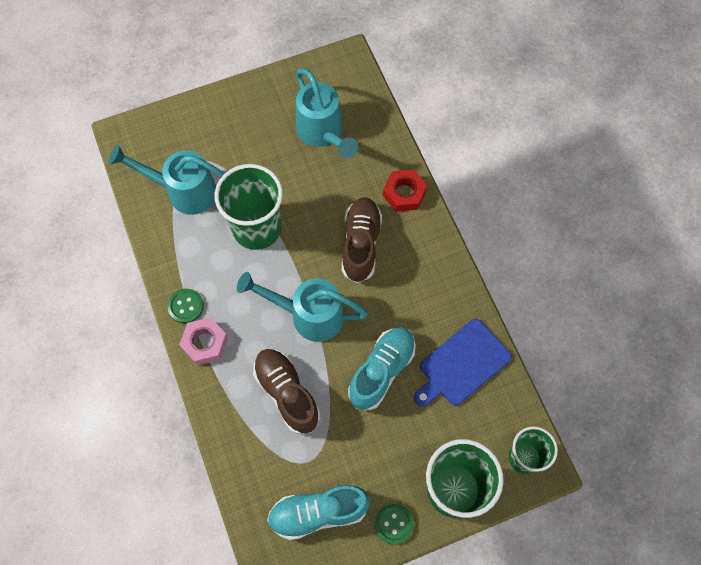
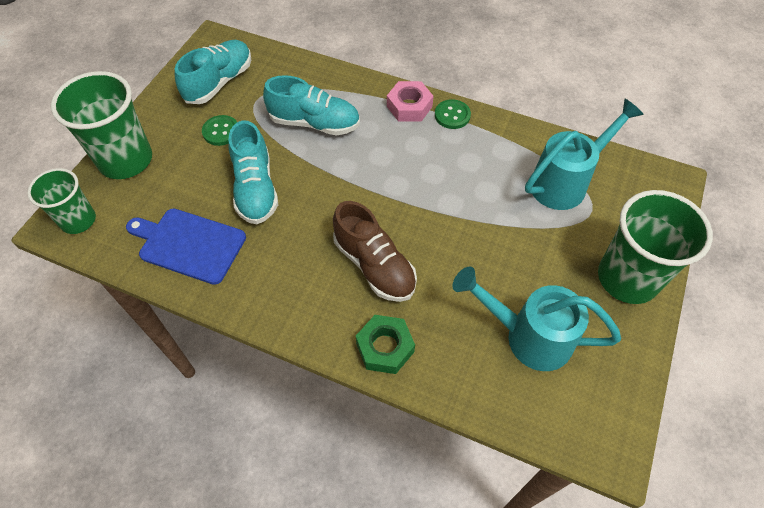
camera: 135 degrees right, 10 degrees down
green cup [215,164,283,250] -> green cup moved to [598,190,713,304]
turquoise watering can [237,272,368,342] -> none
brown shoe [253,349,320,434] -> turquoise shoe [263,75,360,135]
green button [375,504,414,545] -> green button moved to [202,115,237,146]
red nut [383,169,427,212] -> green nut [356,315,415,374]
blue cutting board [414,319,512,407] -> blue cutting board turned 75 degrees counterclockwise [126,208,246,285]

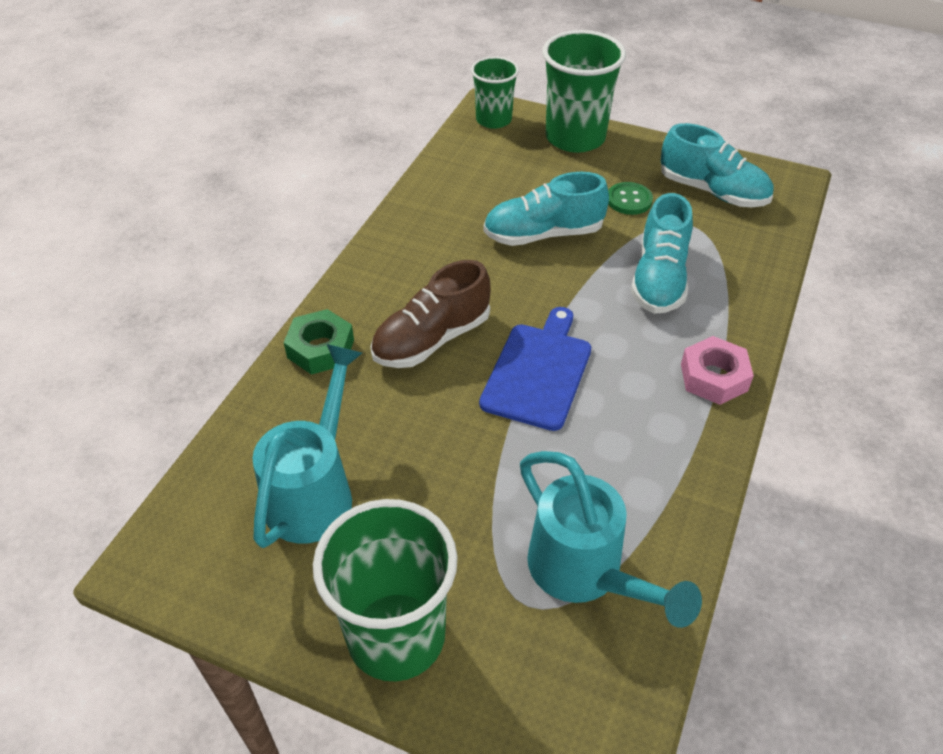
camera: 90 degrees right, 10 degrees down
blue cutting board [126,208,246,285] -> blue cutting board moved to [479,307,591,431]
green button [435,99,471,129] -> none

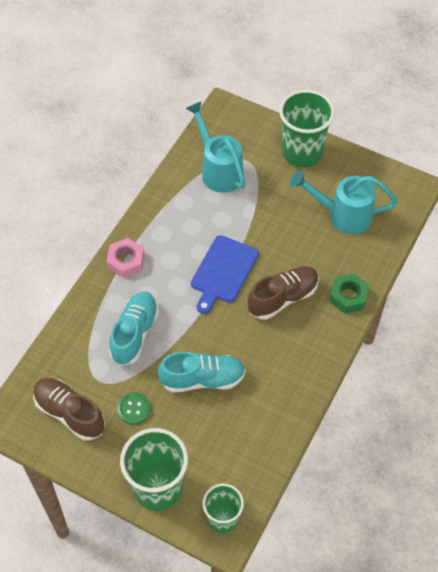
camera: 175 degrees left, 10 degrees up
turquoise watering can [252,344,362,548] -> turquoise watering can turned 75 degrees clockwise [290,171,398,234]
turquoise shoe [661,123,773,207] -> brown shoe [33,378,105,441]

